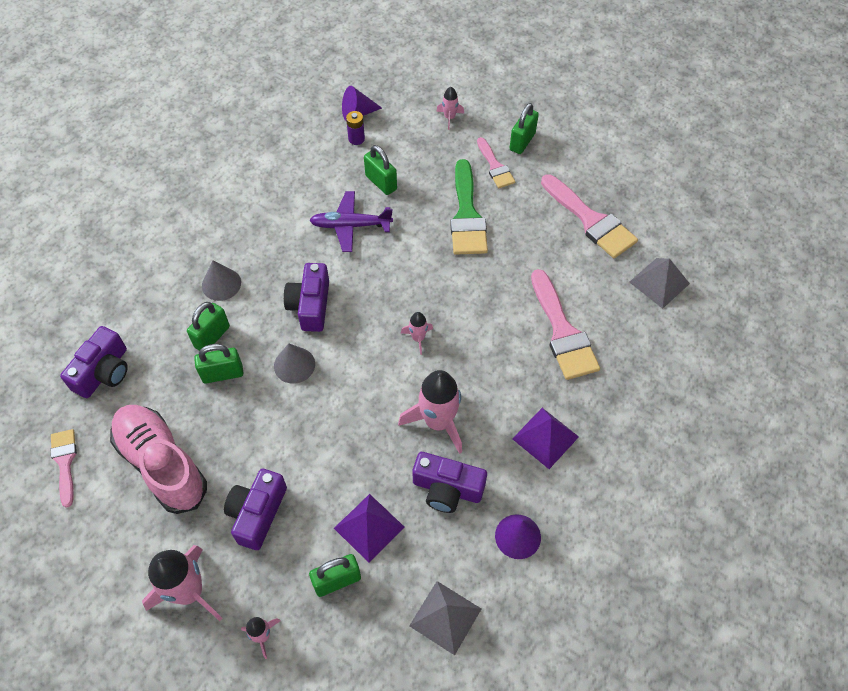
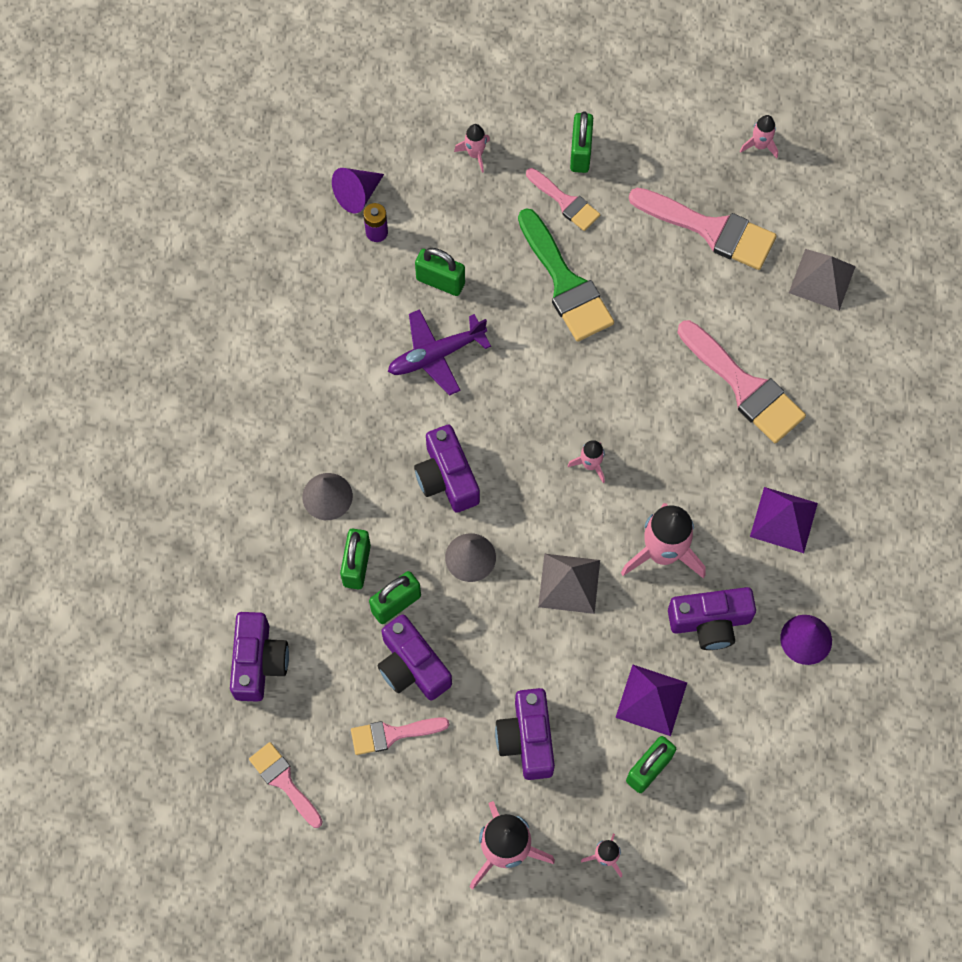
camera: 25 degrees left, 10 degrees up
pink shoe [110,405,207,514] -> pink brush [351,717,449,755]
grey pyramid [409,581,481,655] -> grey pyramid moved to [538,554,600,614]
none -> purple camera [378,614,452,700]
none -> pink rocket [740,115,778,159]

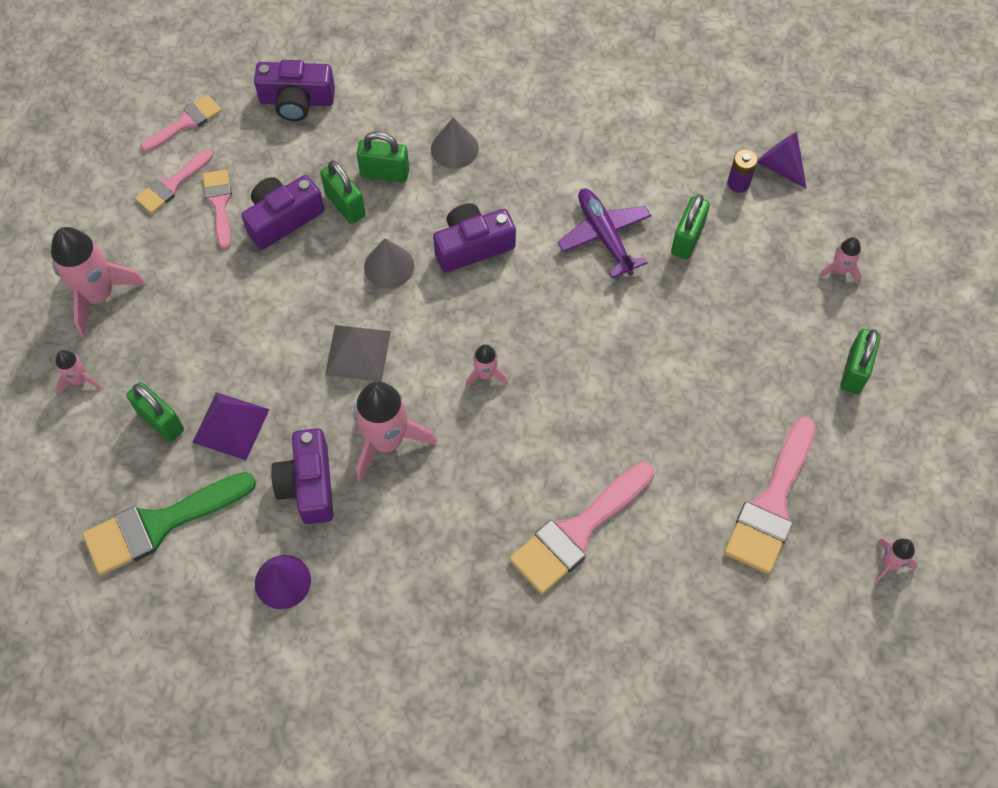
camera: 90 degrees right, 5 degrees down
purple camera [495,688,555,780] -> none
green brush [518,208,614,342] -> green brush moved to [82,472,256,575]
pink brush [526,168,600,231] -> pink brush moved to [135,150,213,214]
green padlock [570,111,593,173] -> green padlock turned 75 degrees counterclockwise [841,329,881,394]
purple pyramid [750,487,818,553] -> none
grey pyramid [789,249,856,311] -> none

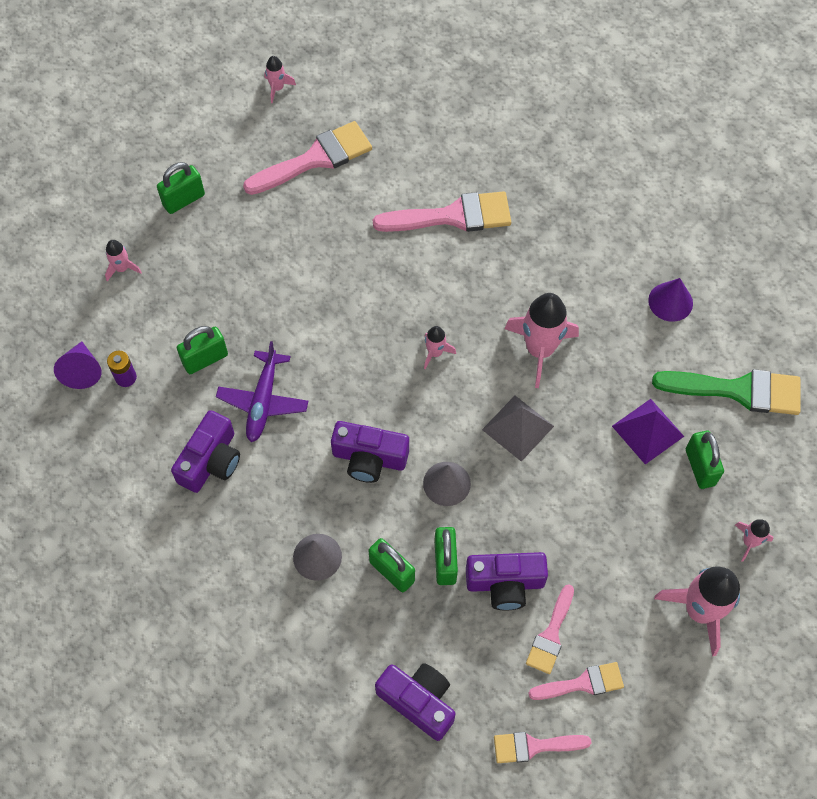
camera: 145 degrees left, 0 degrees up
purple camera [271,428,333,524] -> purple camera moved to [171,410,240,493]

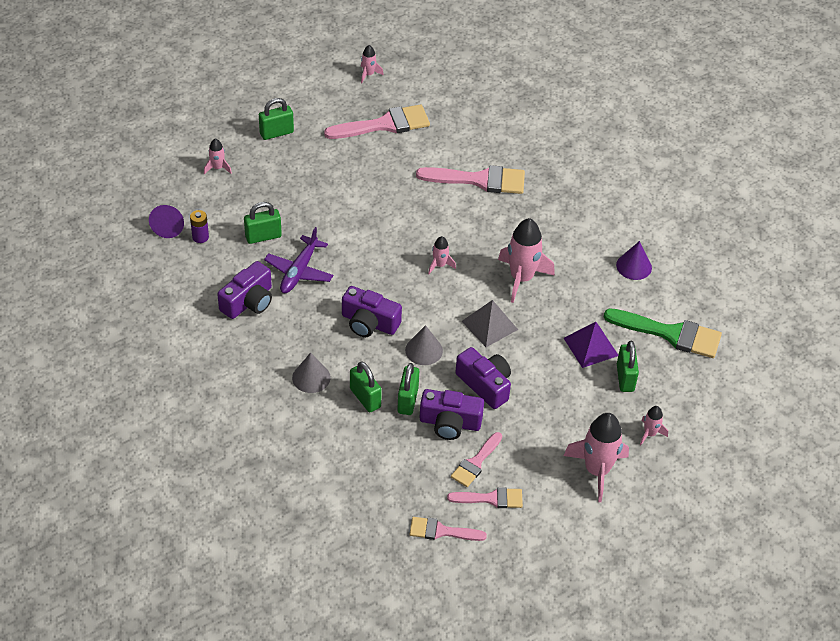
camera: 10 degrees right, 15 degrees down
purple camera [375,663,455,741] -> purple camera moved to [456,347,511,409]

